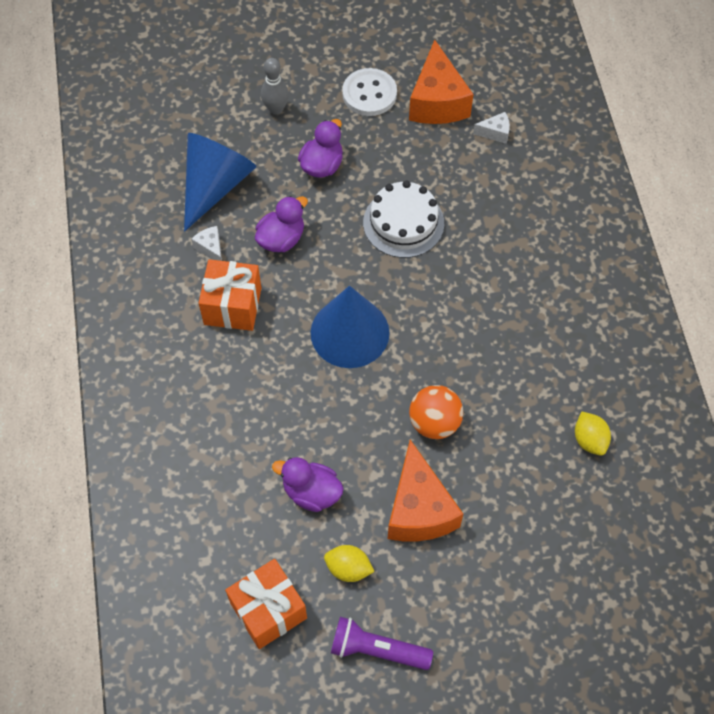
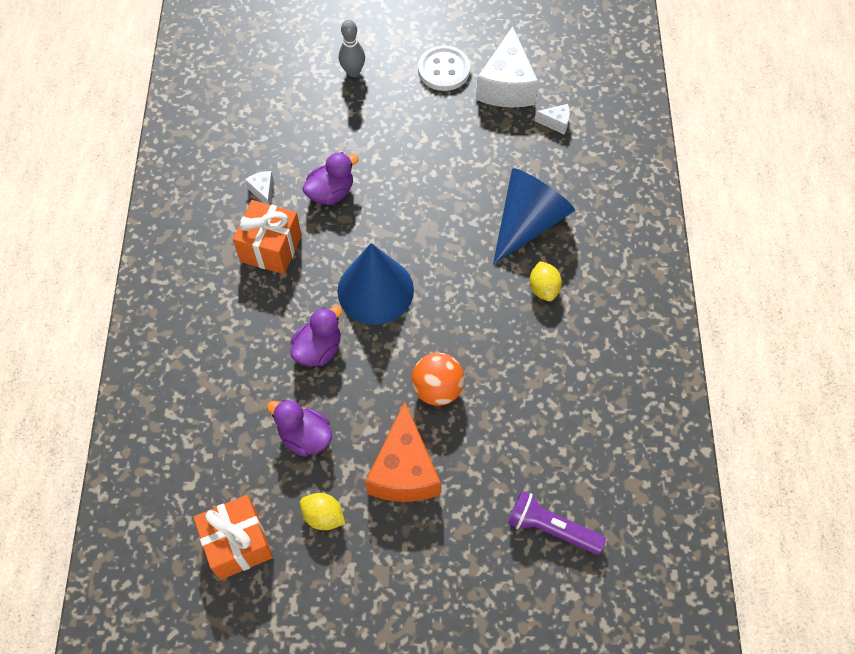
camera: 10 degrees right, 0 degrees up
blue cone [184,133,256,232] -> blue cone moved to [493,168,575,265]
purple duck [298,119,343,178] -> purple duck moved to [291,305,342,366]
purple flashlight [331,617,433,670] -> purple flashlight moved to [508,491,606,555]
white cake [363,180,444,258] -> none
orange cheese [409,40,474,124] -> white cheese [476,26,539,108]
yellow lemon [575,412,611,456] -> yellow lemon moved to [529,261,562,301]

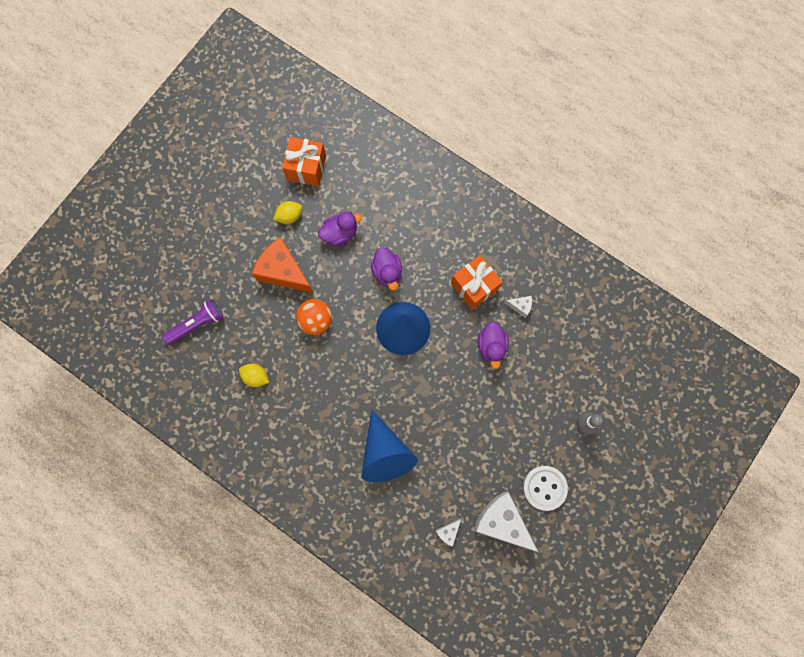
camera: 125 degrees right, 15 degrees up
yellow lemon [529,261,562,301] -> yellow lemon moved to [239,364,269,387]

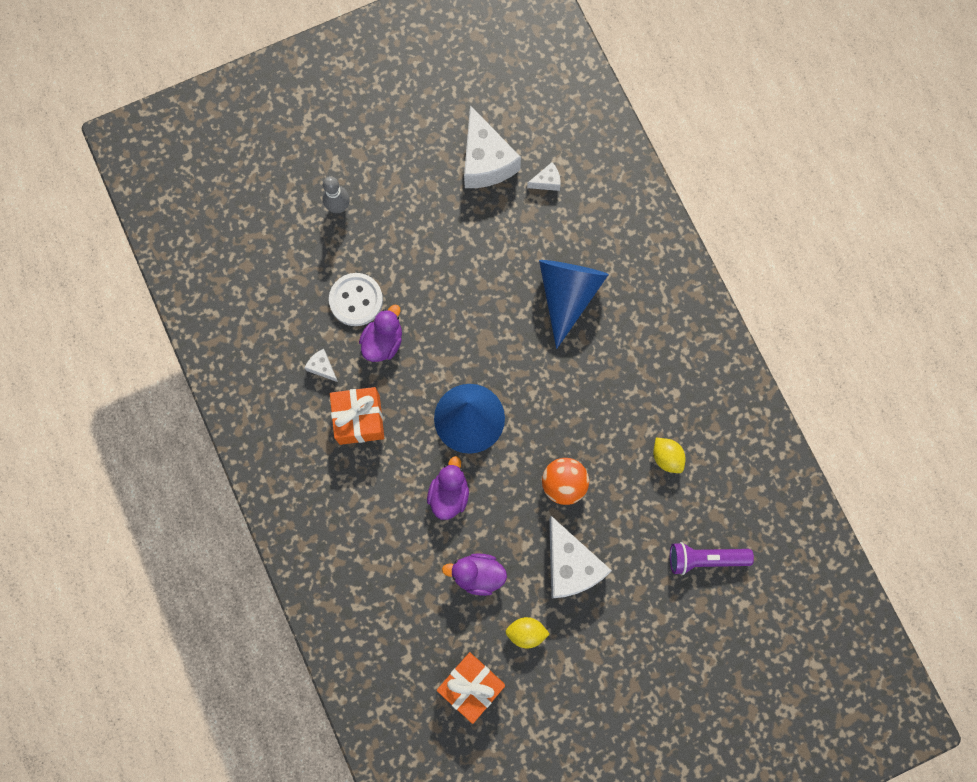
camera: 150 degrees left, 0 degrees up
orange cheese [252,237,313,293] -> white cheese [549,516,612,599]
white button [523,466,568,511] -> white button moved to [329,273,383,326]

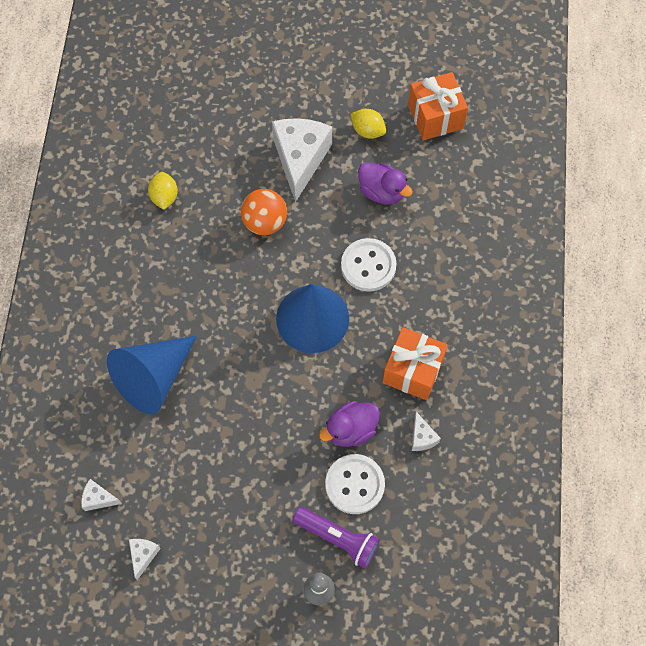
camera: 150 degrees left, 10 degrees down
purple duck [427,456,469,520] -> white button [341,238,397,292]
white cheese [464,105,521,188] -> white cheese [129,539,161,580], size x0.44
purple flashlight [670,542,754,575] -> purple flashlight moved to [292,507,380,568]

